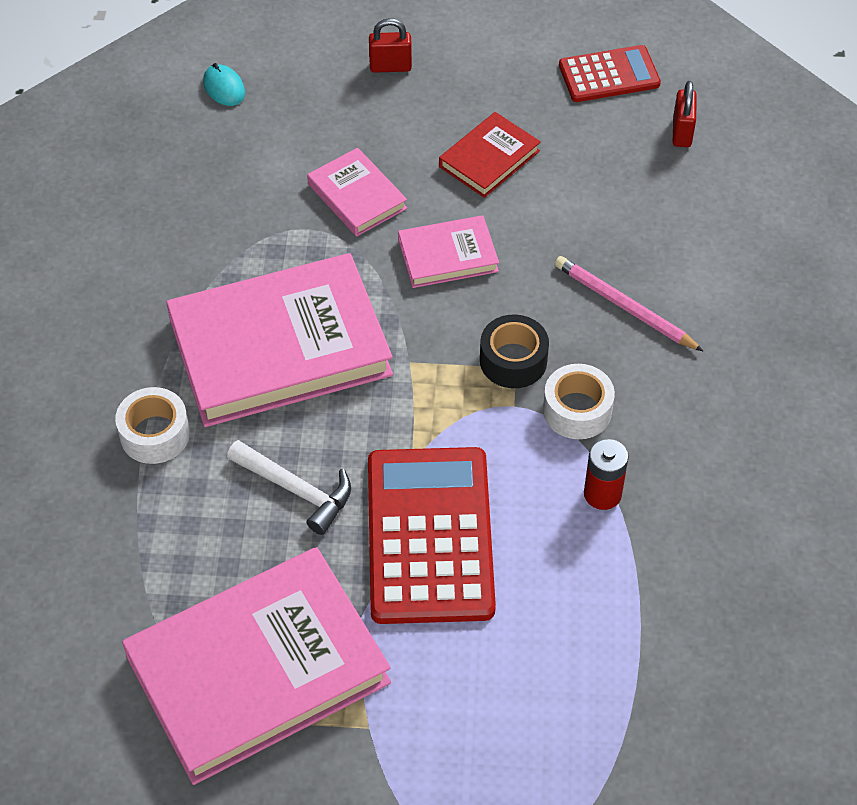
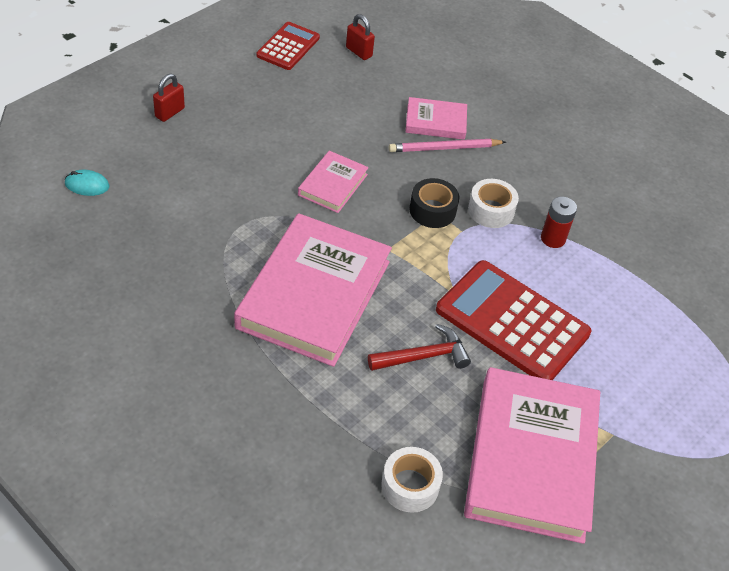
camera: 55 degrees left, 5 degrees down
white tape [115,387,190,464] -> white tape moved to [381,447,443,513]
white hammer [227,440,351,535] -> red hammer [368,324,471,371]
pink book [307,148,407,236] -> pink book moved to [405,97,467,140]
red book [439,112,541,198] -> none

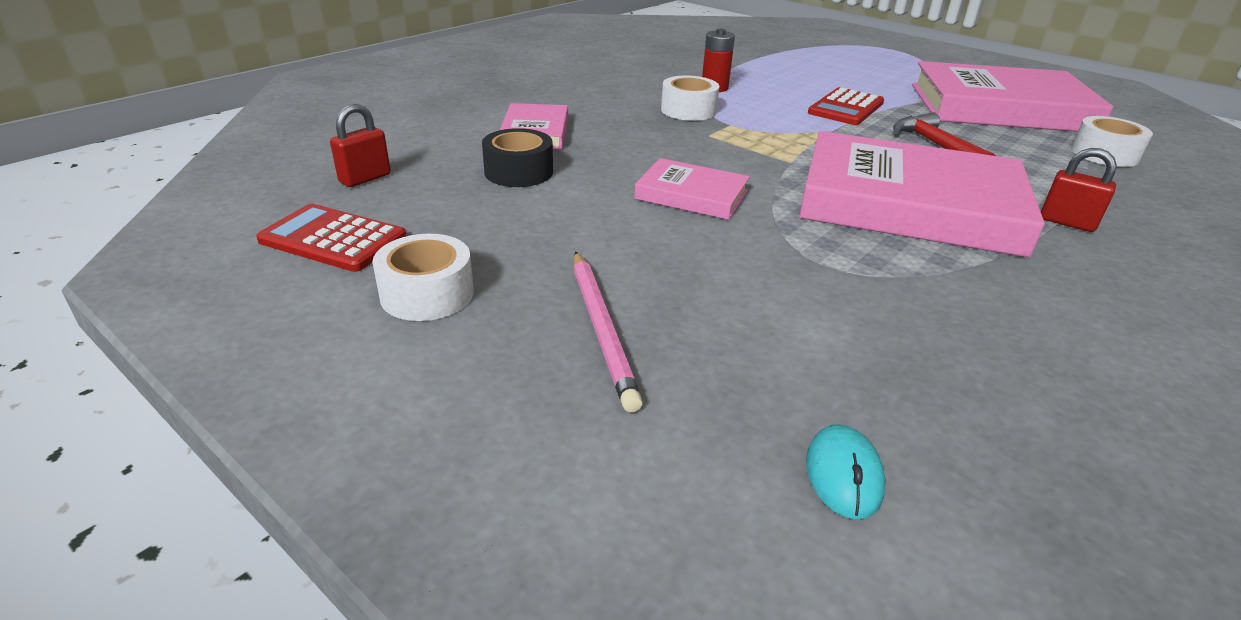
camera: 90 degrees left, 15 degrees down
red padlock [153,74,185,122] -> red padlock moved to [1041,148,1117,232]
pink pencil [389,139,506,152] -> pink pencil moved to [574,251,643,412]
black tape [409,178,459,228] -> black tape moved to [482,128,553,187]
red calculator [436,260,591,380] -> red calculator [808,87,884,125], size x0.57
none -> white tape [372,234,474,321]

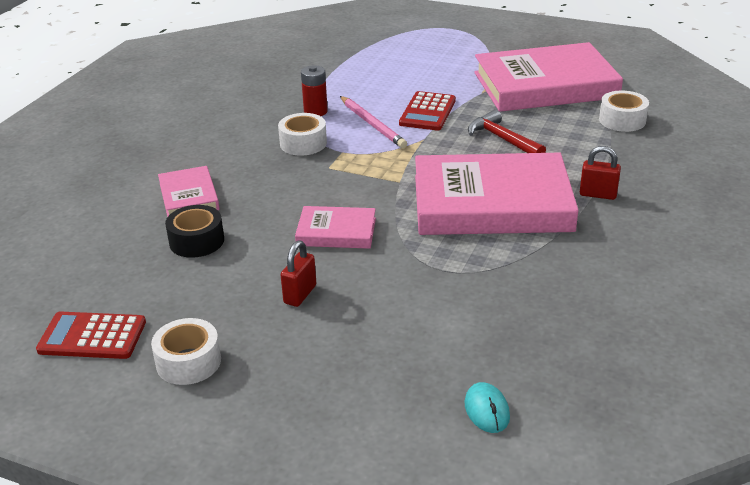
camera: 15 degrees left, 0 degrees up
red padlock [330,104,391,187] -> red padlock moved to [281,240,316,307]
pink pencil [574,251,643,412] -> pink pencil moved to [340,96,407,148]

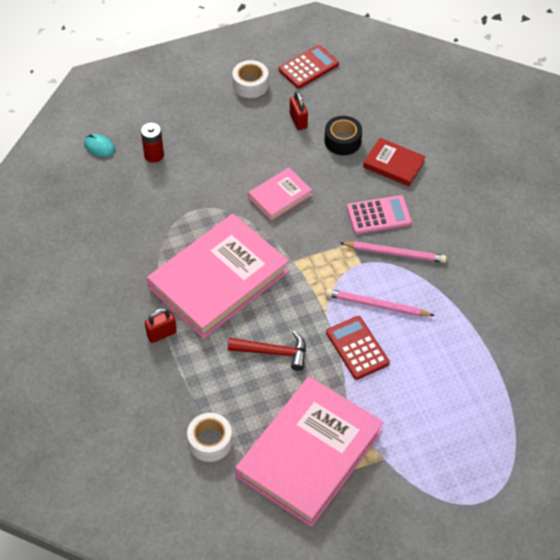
camera: 135 degrees right, 20 degrees up
pink book [158,166,220,217] -> red book [363,138,426,186]
white tape [278,113,327,155] -> pink pencil [340,241,447,263]
red padlock [281,240,316,307] -> red padlock moved to [290,91,308,130]
red battery [301,65,328,116] -> red battery moved to [141,123,164,163]
none -> pink calculator [347,195,412,234]

